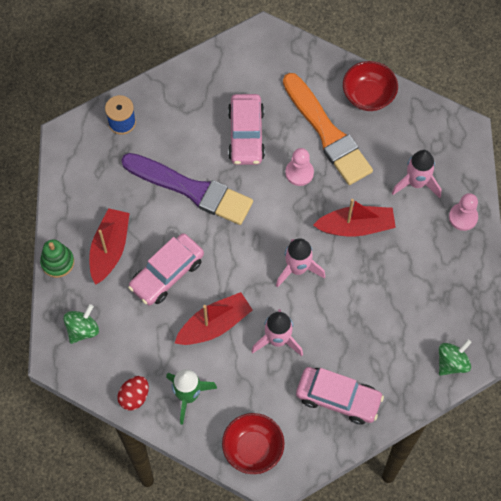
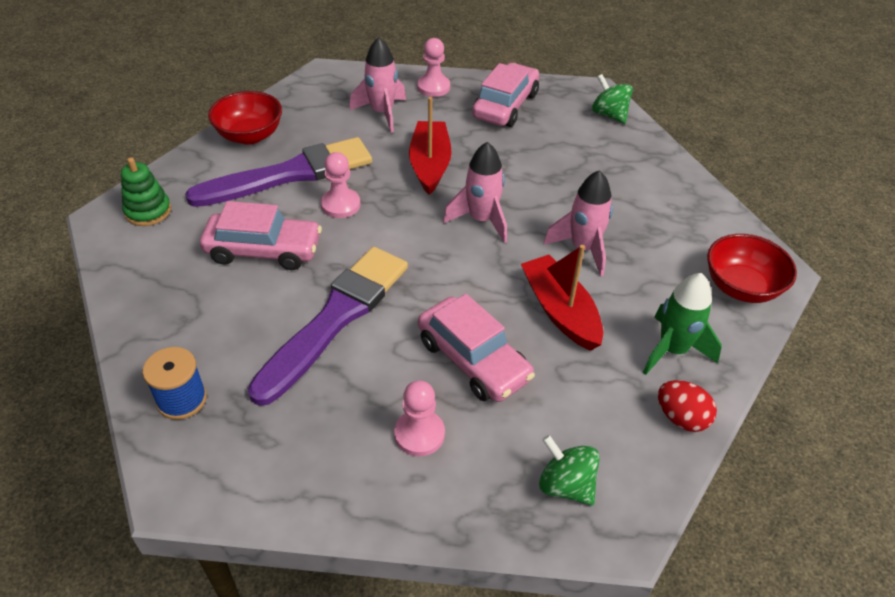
camera: 85 degrees left, 20 degrees down
green stacking toy [40,239,74,278] -> green stacking toy moved to [121,157,171,226]
red boat [89,208,130,285] -> pink pawn [394,381,445,456]
orange brush [283,73,373,185] -> purple brush [185,137,372,207]
pink car [296,367,384,425] -> pink car moved to [472,63,539,127]

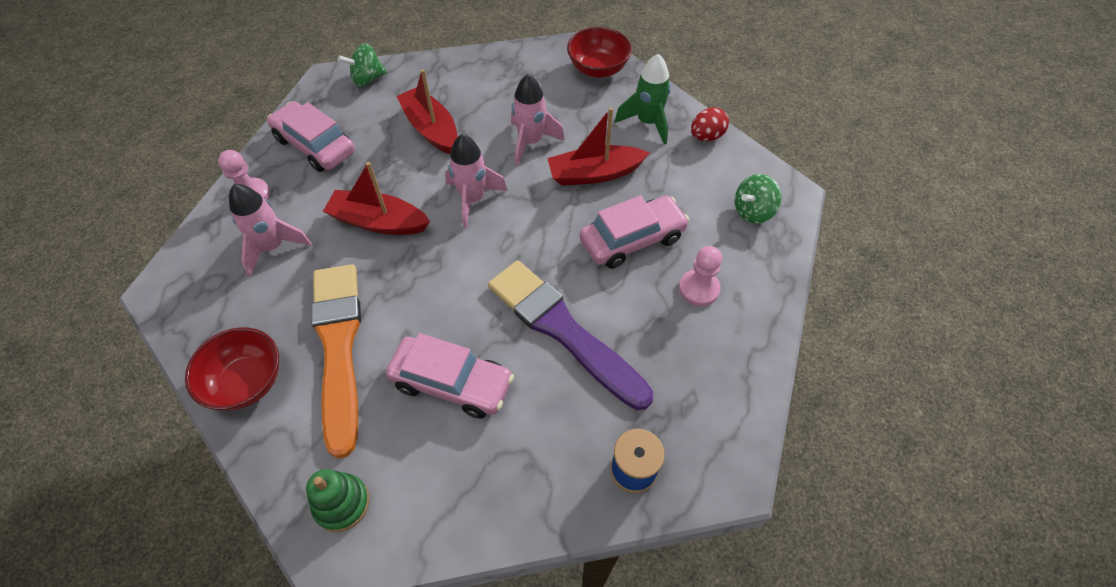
camera: 75 degrees left, 10 degrees up
purple brush [185,137,372,207] -> orange brush [311,264,361,459]
pink car [200,201,322,270] -> pink car turned 90 degrees clockwise [386,333,514,419]
pink pawn [321,152,361,218] -> none
none -> red boat [396,69,458,154]

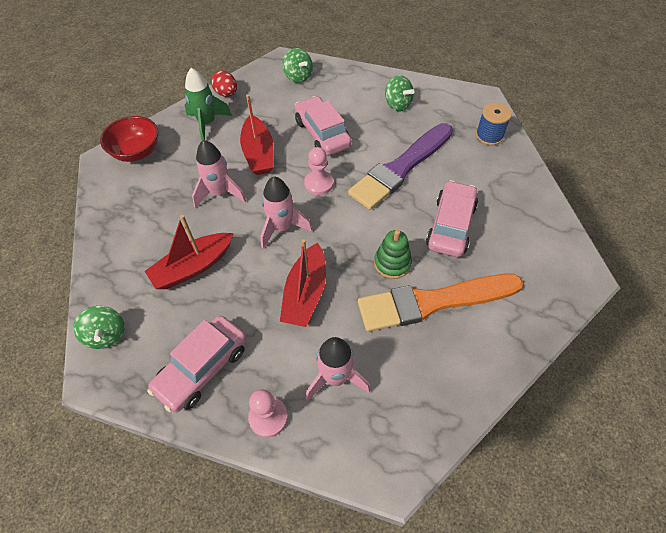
camera: 90 degrees left, 0 degrees up
red bowl [185,327,279,410] -> none
green stacking toy [306,469,370,532] -> green stacking toy moved to [374,230,412,279]
pink pawn [679,246,722,306] -> pink pawn moved to [304,147,334,195]
none -> green spinning top [385,75,415,111]

